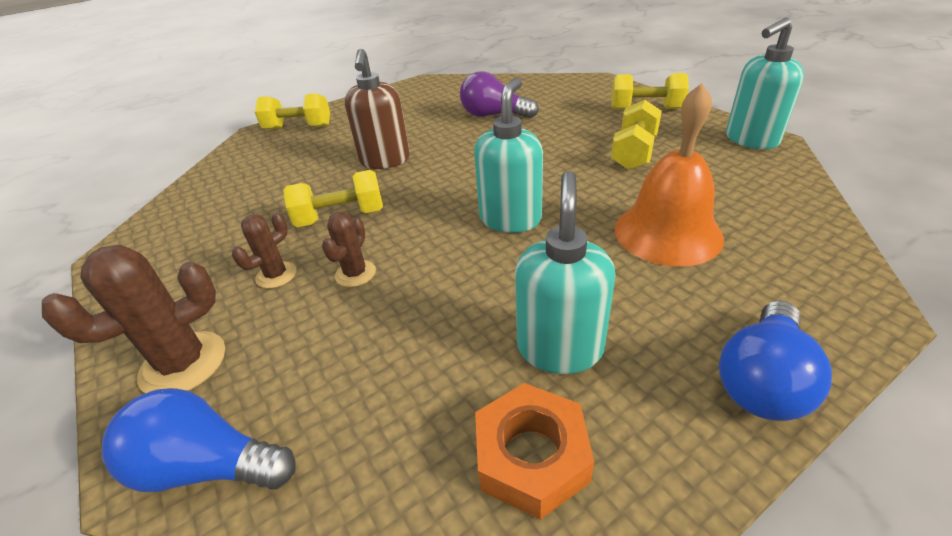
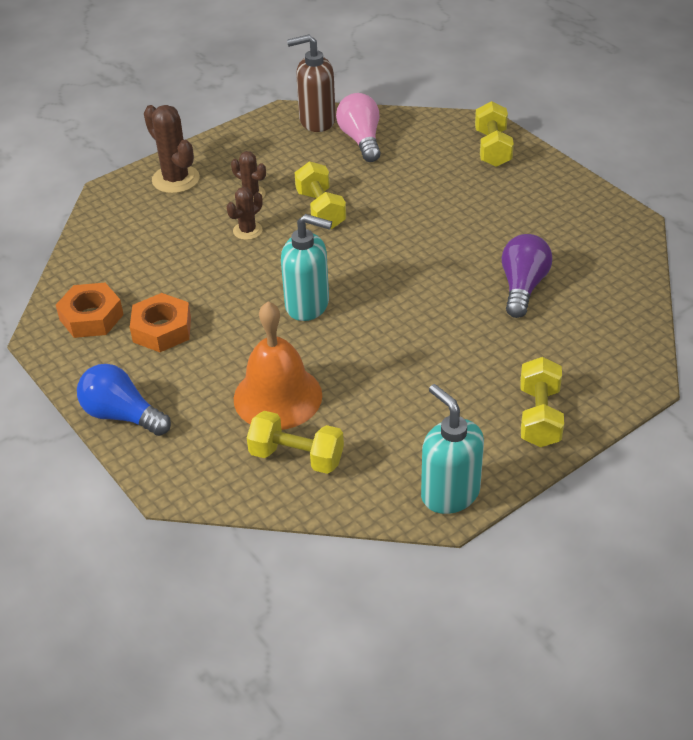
camera: 85 degrees right, 5 degrees up
blue light bulb [102,388,296,492] -> none
brown cactus [322,212,376,287] -> brown cactus turned 60 degrees counterclockwise [227,187,263,240]
brown soap dispenser [345,49,410,169] -> brown soap dispenser moved to [287,35,336,132]
turquoise soap dispenser [515,171,615,374] -> orange nut [130,293,191,352]
yellow dumbbell [611,100,662,170] -> yellow dumbbell moved to [247,411,344,474]
none -> pink light bulb [336,93,381,162]

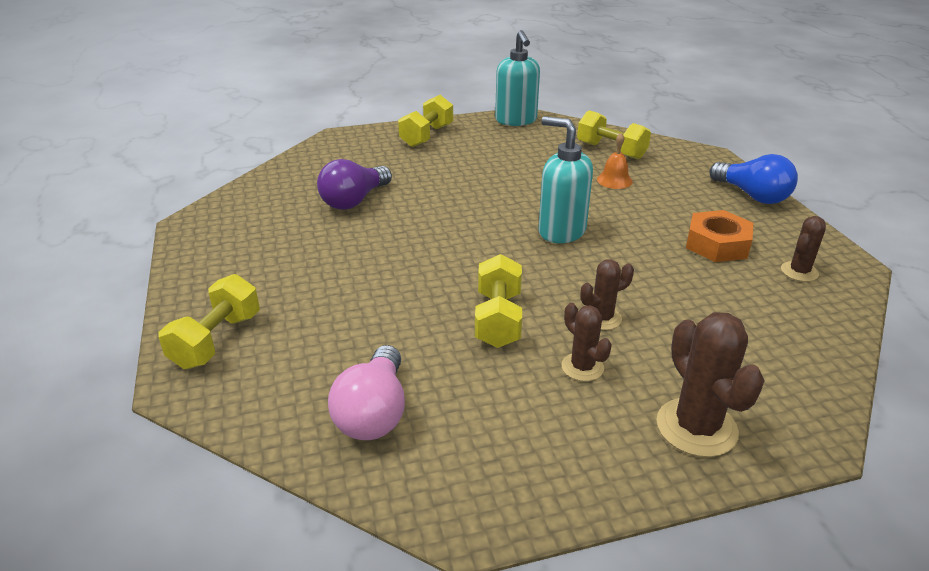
camera: 160 degrees left, 10 degrees down
orange nut [56,283,124,338] -> brown cactus [781,216,826,282]
orange bell [234,301,322,430] -> orange bell [597,133,633,189], size x0.47
brown soap dispenser [287,35,336,132] -> none

